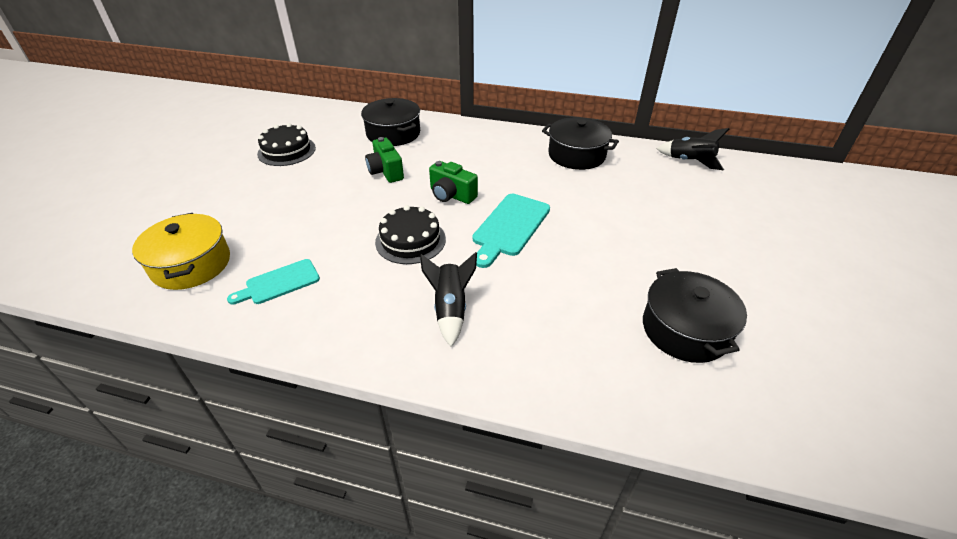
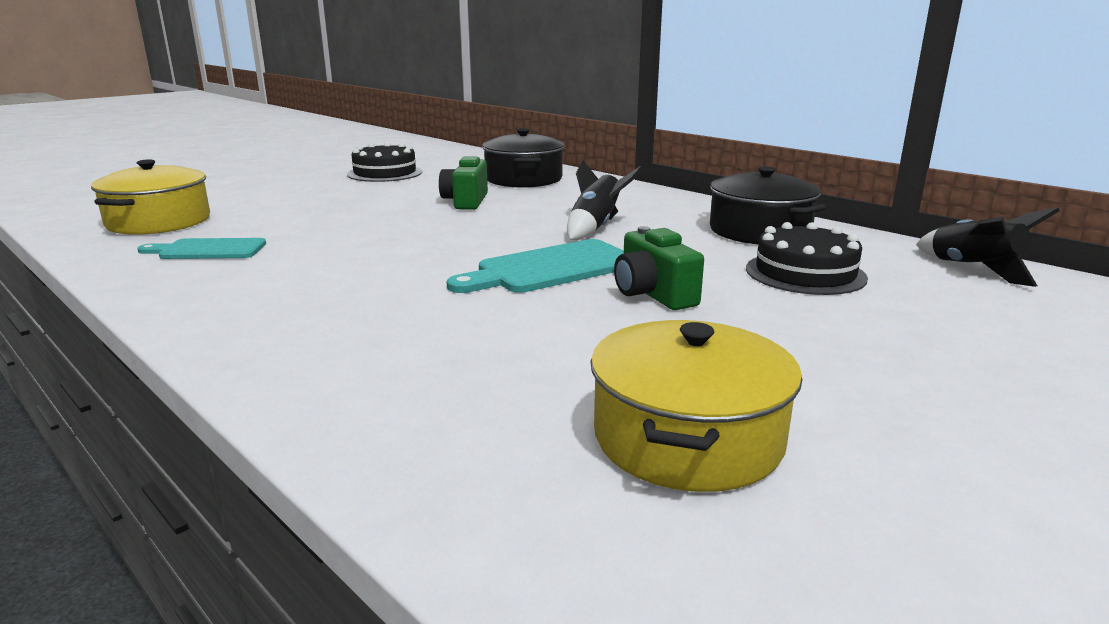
camera: 30 degrees right, 20 degrees down
black cake [375,205,446,264] -> black cake moved to [746,222,868,295]
black rocket [420,252,477,347] -> black rocket moved to [567,160,643,240]
green camera [429,161,478,204] -> green camera moved to [614,226,704,310]
black pot [643,268,747,363] -> yellow pot [591,320,802,492]

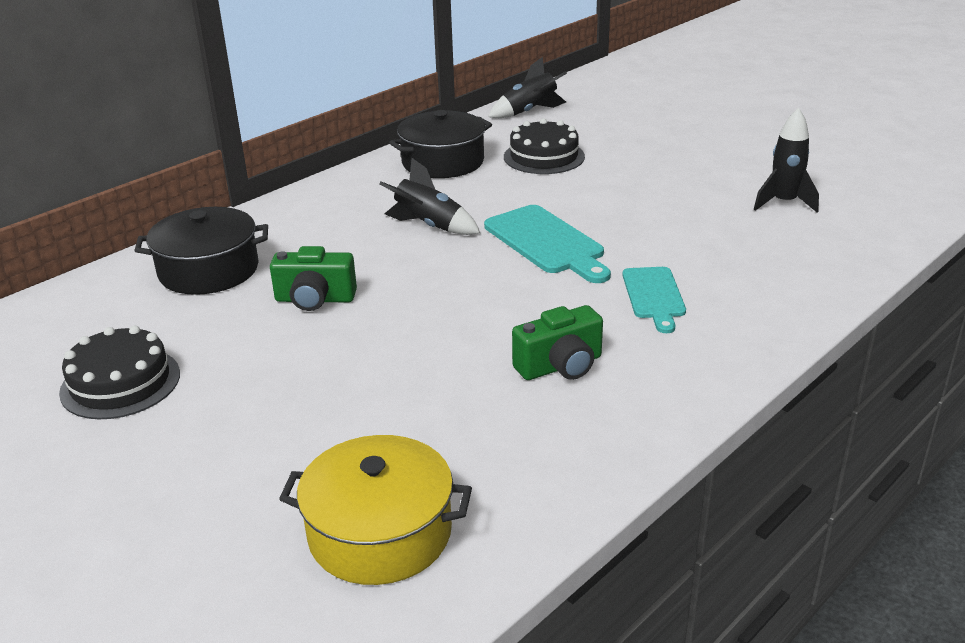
camera: 90 degrees left, 10 degrees up
turquoise cutting board [137,238,266,259] -> turquoise cutting board moved to [622,267,686,333]
yellow pot [591,320,802,492] -> black rocket [754,108,819,213]
green camera [614,226,704,310] -> green camera moved to [512,305,603,380]

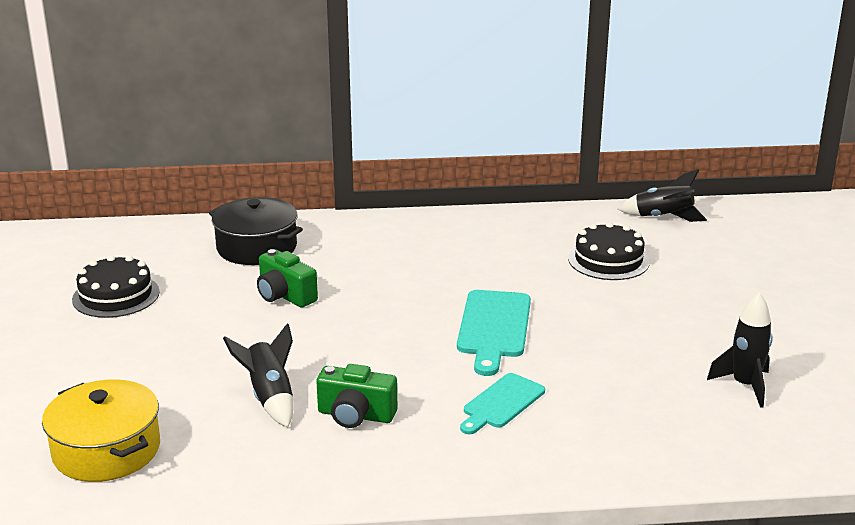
camera: 40 degrees right, 5 degrees down
black rocket [379,158,480,235] -> black rocket moved to [223,323,293,427]
black pot [389,110,492,178] -> none

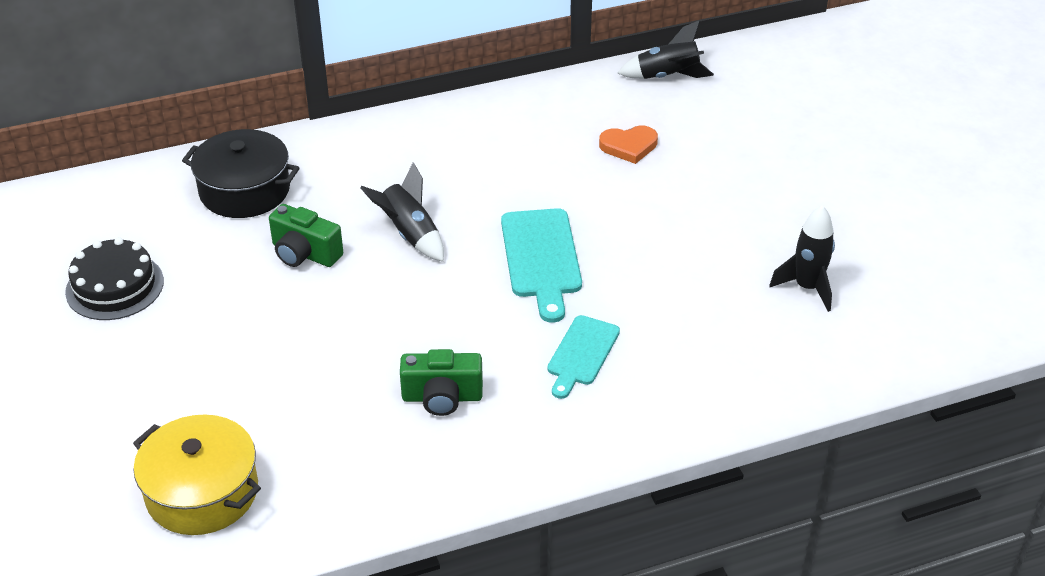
camera: 15 degrees left, 15 degrees up
black rocket [223,323,293,427] -> black rocket moved to [360,162,444,262]
black cake [568,222,650,280] -> orange heart [599,125,658,164]

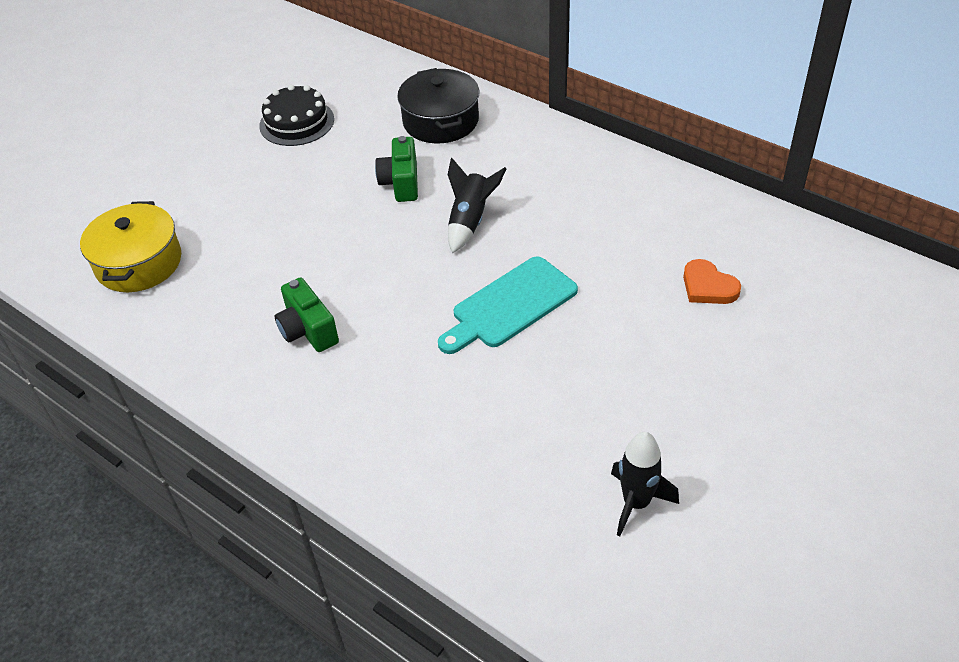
camera: 60 degrees right, 5 degrees up
turquoise cutting board [547,315,620,399] -> none
black rocket [618,20,714,79] -> none

